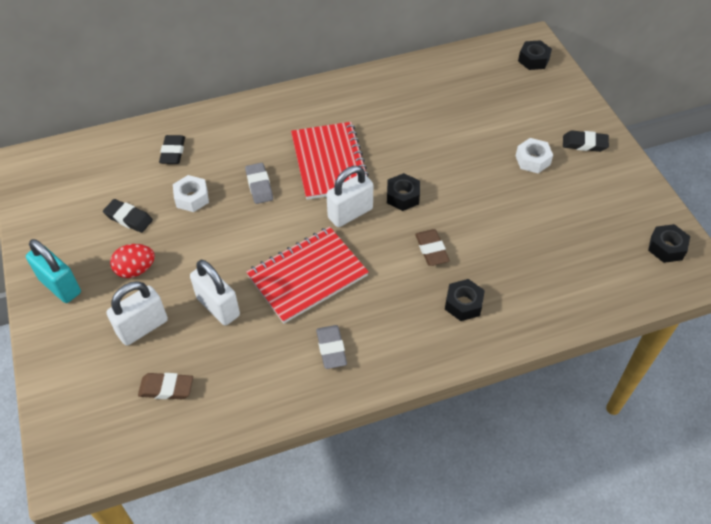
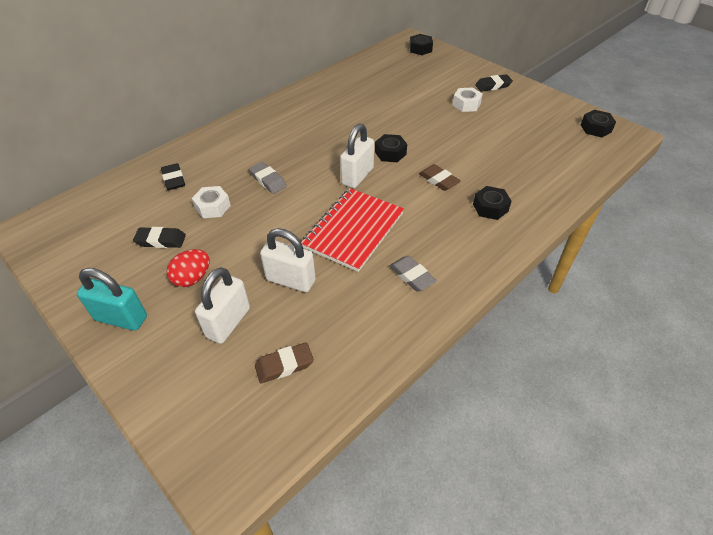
camera: 25 degrees left, 5 degrees down
red notebook [291,122,369,200] -> none

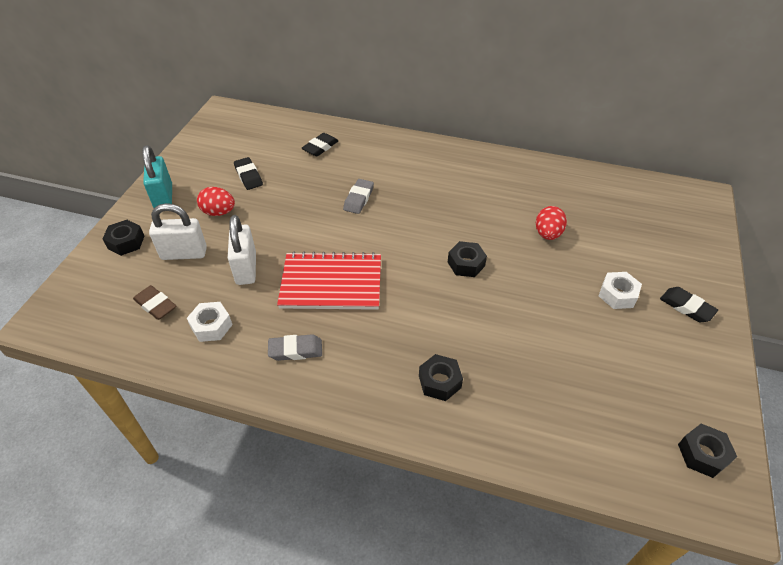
camera: 60 degrees right, 0 degrees up
white nut [192,186,231,218] -> white nut moved to [187,302,233,342]
white padlock [340,123,374,188] -> none
grey eraser [390,256,437,292] -> grey eraser turned 60 degrees clockwise [268,334,322,361]
black nut [409,34,433,55] -> black nut moved to [103,220,145,256]
brown eraser [419,164,461,191] -> none
none -> red egg [536,206,567,240]

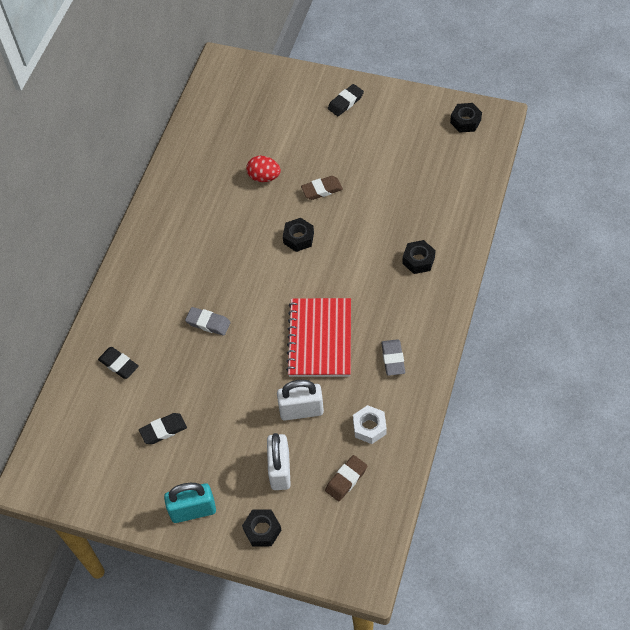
camera: 85 degrees left, 10 degrees up
red egg [197,187,235,216] -> none
white nut [599,272,642,309] -> none
none -> brown eraser [301,176,343,200]

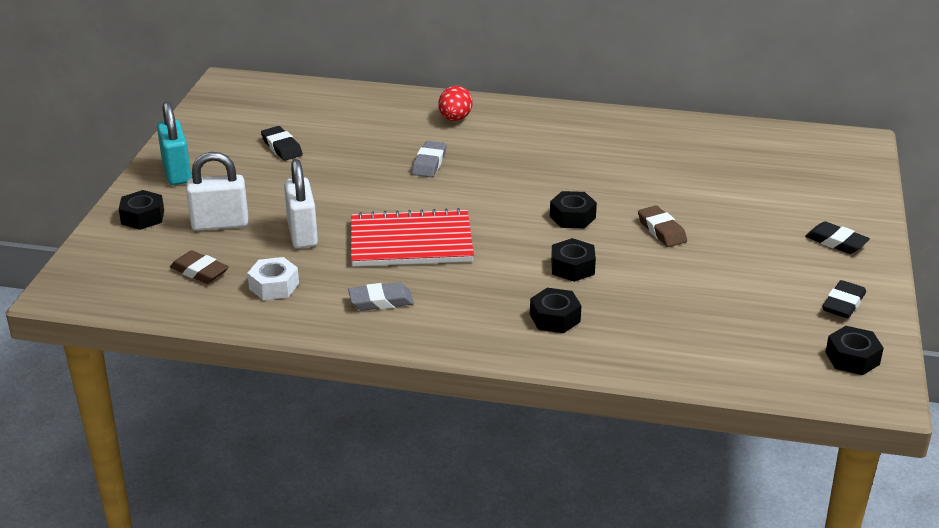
camera: 80 degrees right, 25 degrees down
black eraser [98,347,139,379] -> black eraser moved to [822,280,866,318]
red egg [246,156,281,182] -> red egg moved to [439,86,472,121]
none -> black nut [551,238,596,282]

